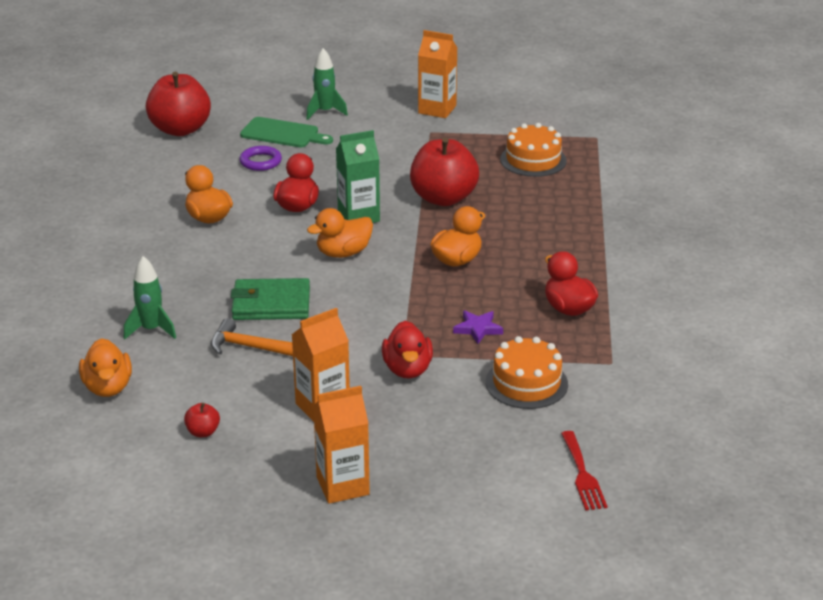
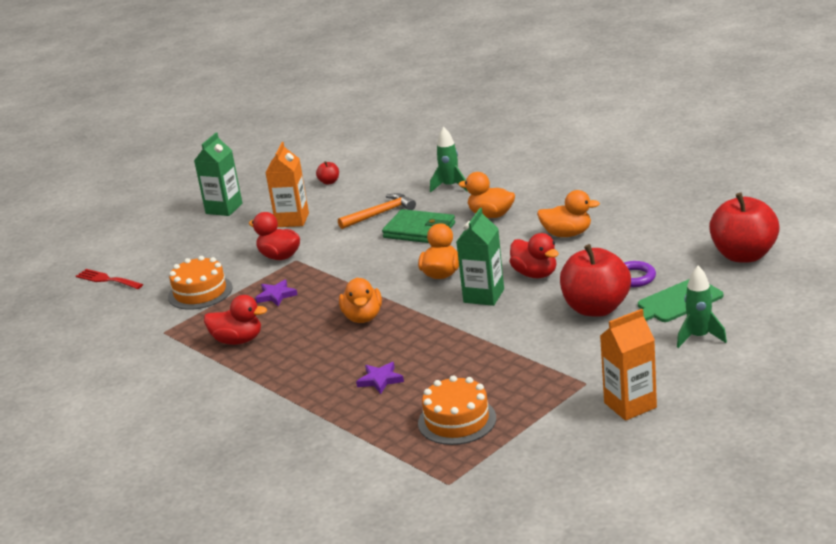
camera: 135 degrees right, 5 degrees down
orange duck [79,338,132,397] -> orange duck moved to [458,172,515,218]
green wallet [231,278,310,320] -> green wallet turned 75 degrees clockwise [382,209,455,243]
orange carton [313,386,370,504] -> green carton [194,133,243,216]
red apple [410,138,479,206] -> red apple moved to [560,244,631,317]
none -> purple star [356,362,404,394]

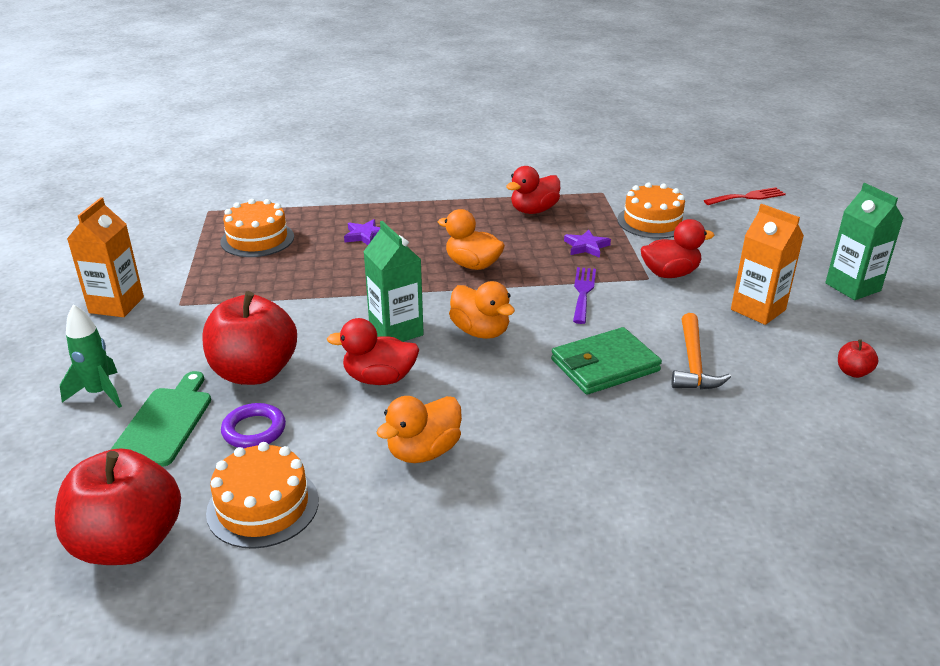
camera: 125 degrees right, 5 degrees up
green rocket [430,127,468,193] -> none
orange duck [458,172,515,218] -> none
none -> orange cake [206,442,319,549]
none -> purple fork [573,267,596,324]

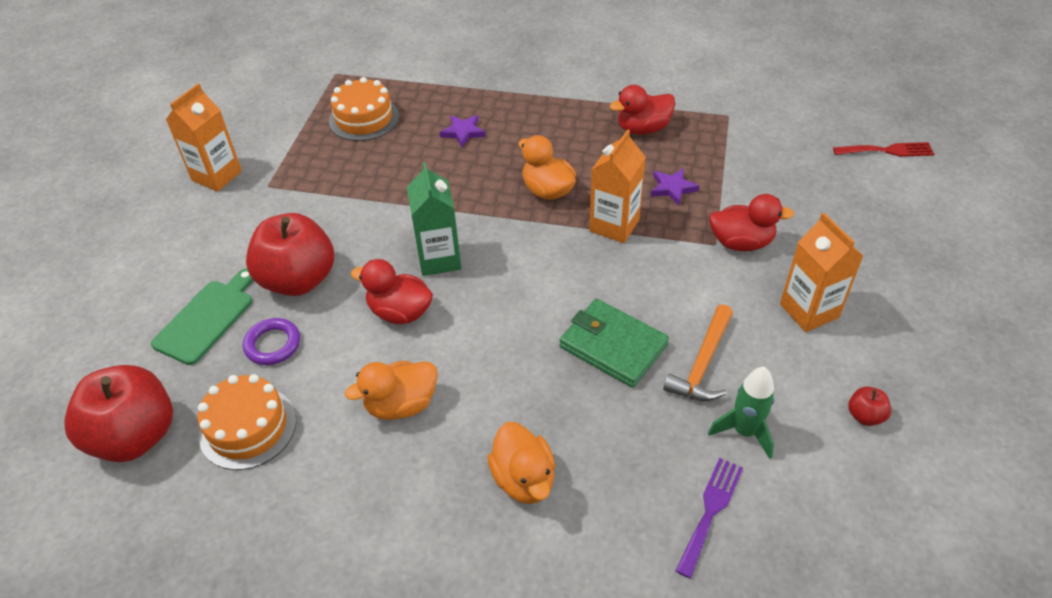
camera: 20 degrees right, 15 degrees up
green rocket [60,304,122,408] -> green rocket moved to [708,367,775,459]
orange duck [449,281,515,339] -> orange duck moved to [487,422,555,504]
green wallet [551,327,662,395] -> green wallet turned 45 degrees clockwise [559,299,669,388]
purple fork [573,267,596,324] -> purple fork moved to [675,458,743,578]
orange cake [617,182,687,239] -> none
green carton [825,183,904,300] -> none
none -> orange carton [589,129,646,243]

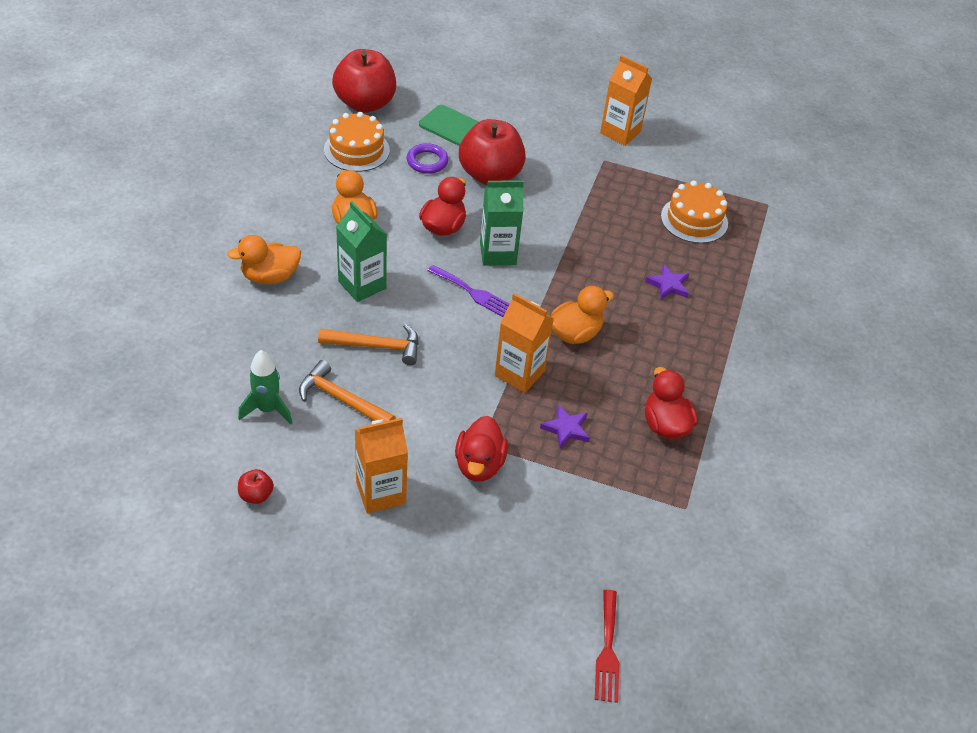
camera: 90 degrees right, 0 degrees up
green wallet [559,299,669,388] -> orange hammer [318,324,419,365]
purple fork [675,458,743,578] -> purple fork moved to [428,265,510,317]
none -> green carton [336,201,387,302]

